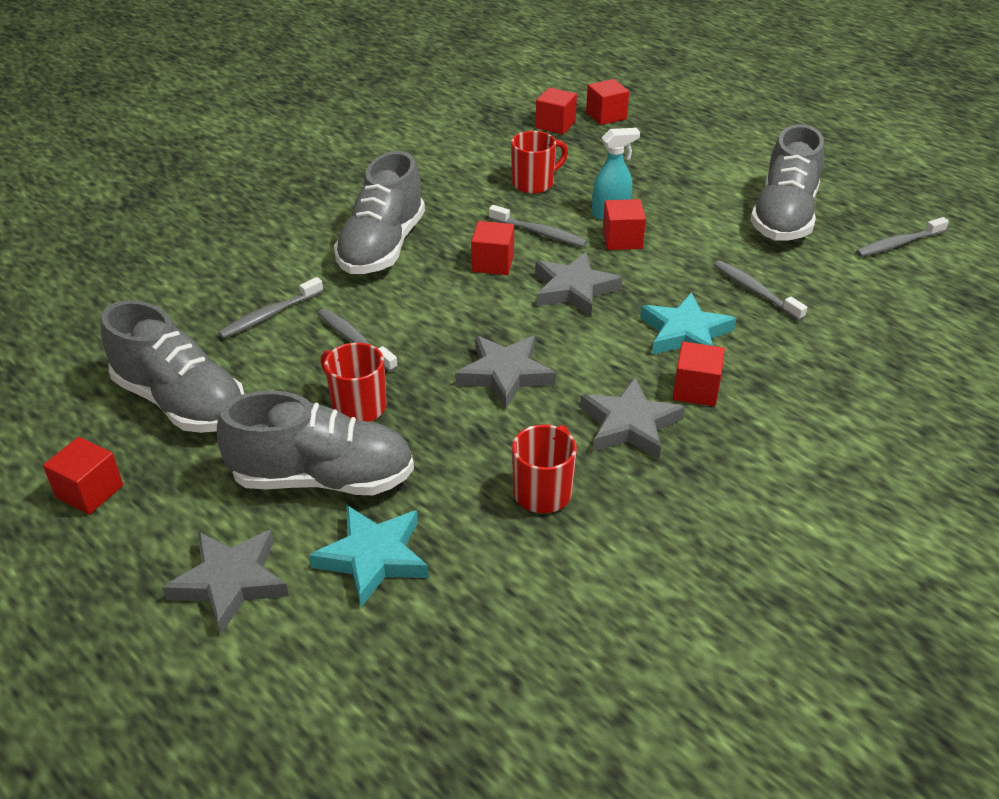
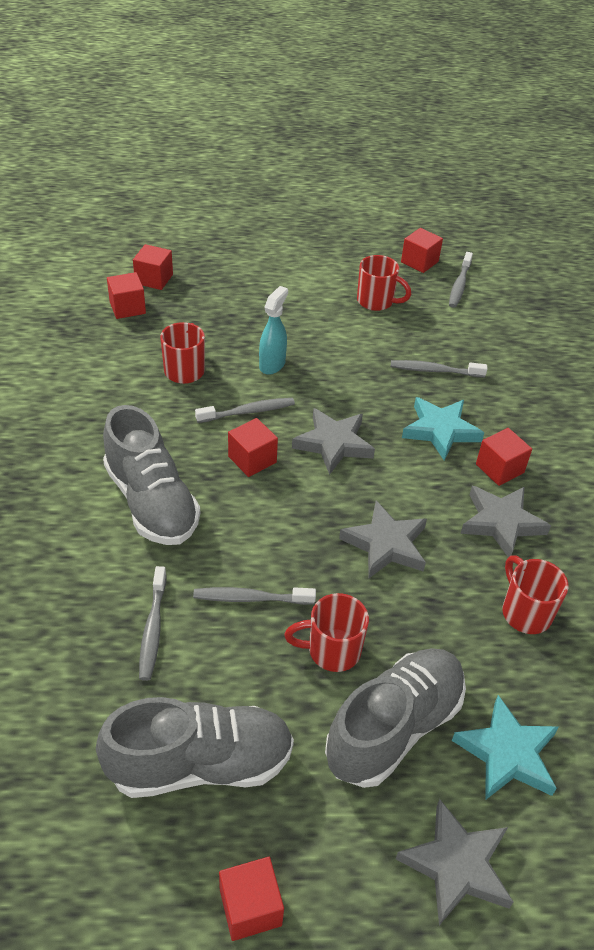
camera: 50 degrees left, 5 degrees up
red cube [603,199,646,250] -> red cube moved to [401,228,443,273]
grey shoe [750,124,824,241] -> red mug [357,255,411,311]

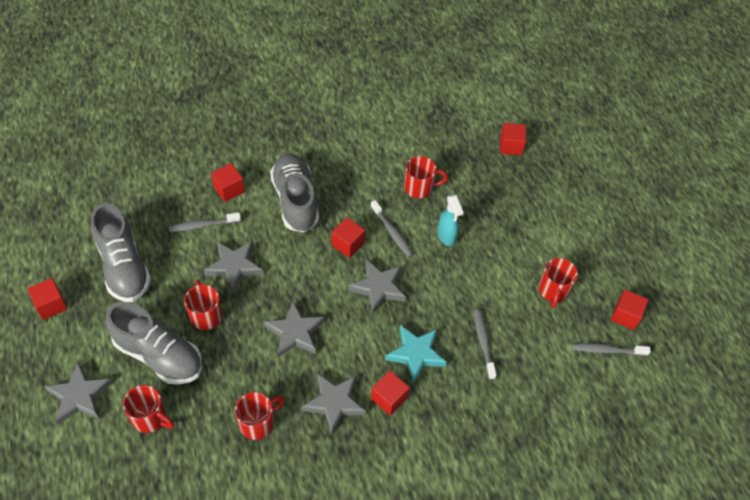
camera: 75 degrees right, 10 degrees up
grey shoe [103,405,200,545] -> grey shoe turned 120 degrees clockwise [270,153,319,232]
red cube [107,272,146,319] -> red cube moved to [211,163,245,202]
grey toothbrush [193,587,316,605] -> grey star [204,241,263,293]
turquoise spray bottle [259,286,288,375] -> turquoise spray bottle turned 60 degrees clockwise [437,195,464,246]
turquoise star [452,695,559,800] -> red mug [123,385,174,433]

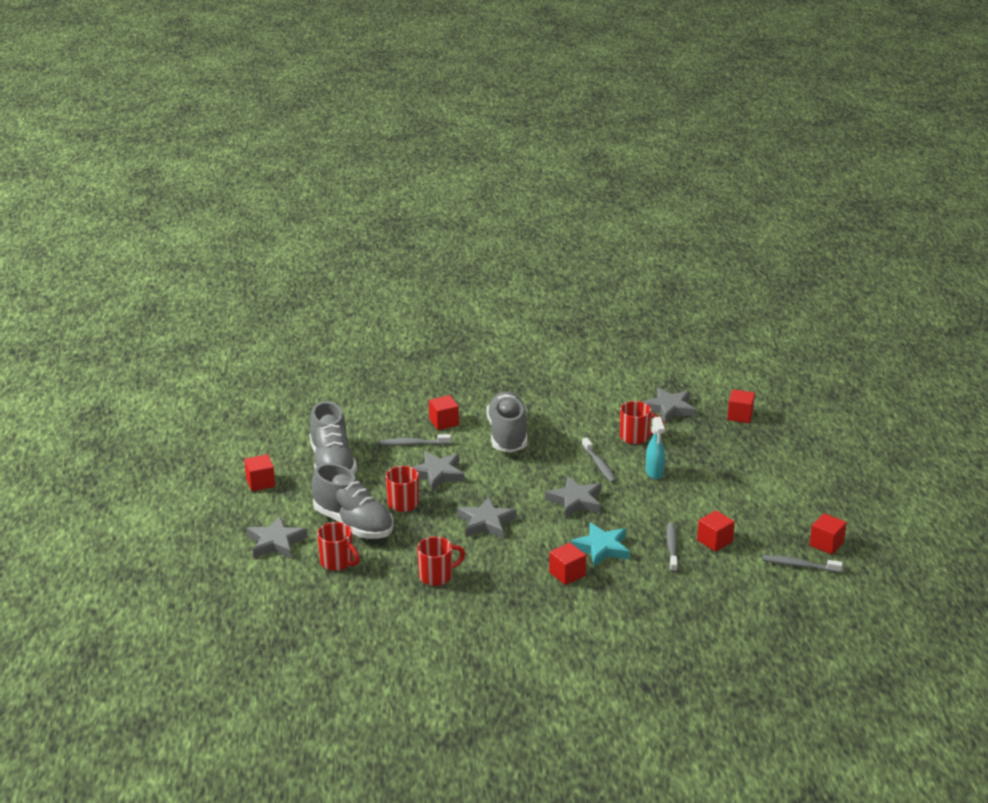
camera: 15 degrees right, 25 degrees down
grey star [302,373,366,434] -> grey star moved to [643,387,696,423]
red cube [331,217,365,258] -> red cube moved to [697,510,735,552]
red mug [539,258,578,308] -> none

